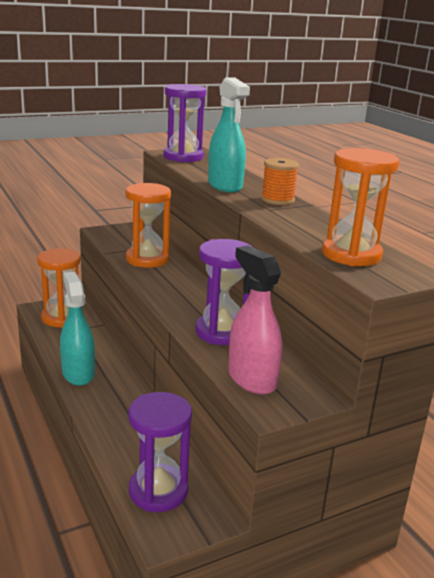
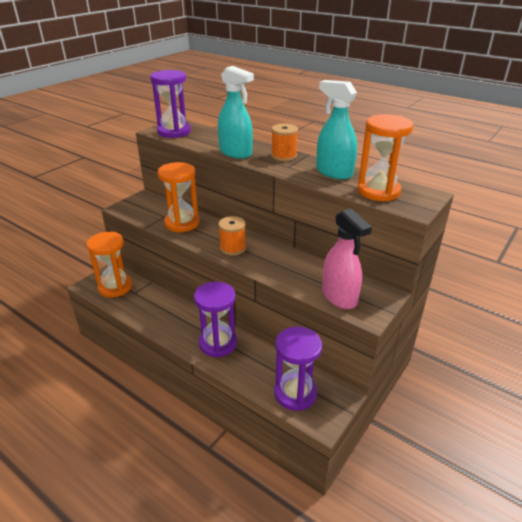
camera: 25 degrees left, 10 degrees up
turquoise spray bottle [60,272,95,386] -> turquoise spray bottle moved to [316,80,357,179]
purple hourglass [195,239,254,345] -> purple hourglass moved to [194,282,237,358]
pink spray bottle [228,246,282,395] -> pink spray bottle turned 150 degrees counterclockwise [322,209,372,309]
none -> orange spool [218,216,246,255]

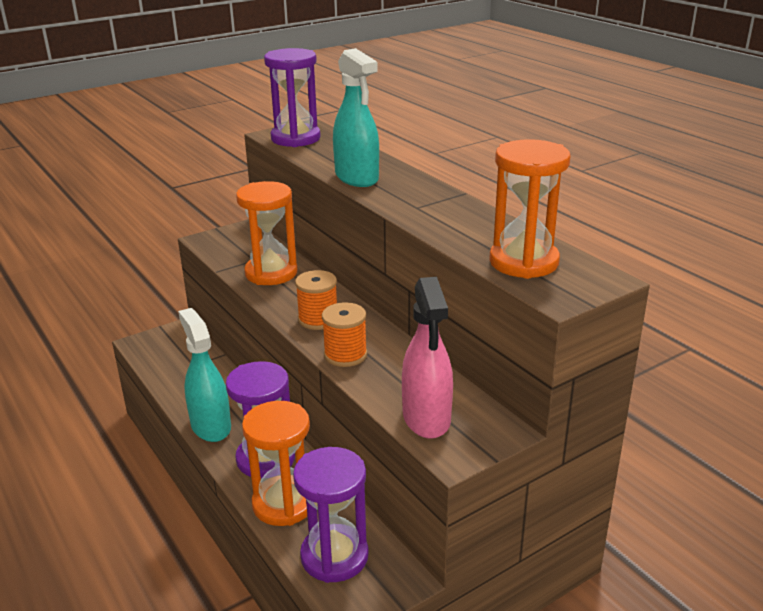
camera: 20 degrees right, 5 degrees down
orange hourglass [87,232,132,297] -> orange hourglass moved to [242,401,310,526]
orange spool [271,124,298,161] -> orange spool moved to [322,302,367,367]
turquoise spray bottle [316,80,357,179] -> turquoise spray bottle moved to [178,308,231,442]

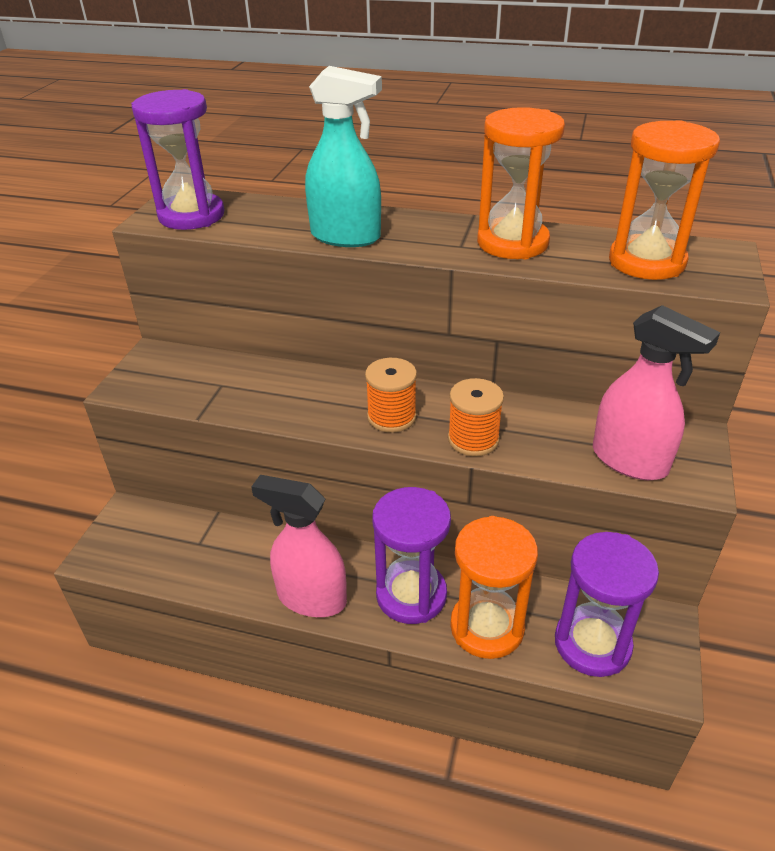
camera: 40 degrees left, 10 degrees up
turquoise spray bottle [178,308,231,442] -> pink spray bottle [251,475,347,617]
orange hourglass [236,181,297,285] -> orange hourglass moved to [477,107,565,259]

